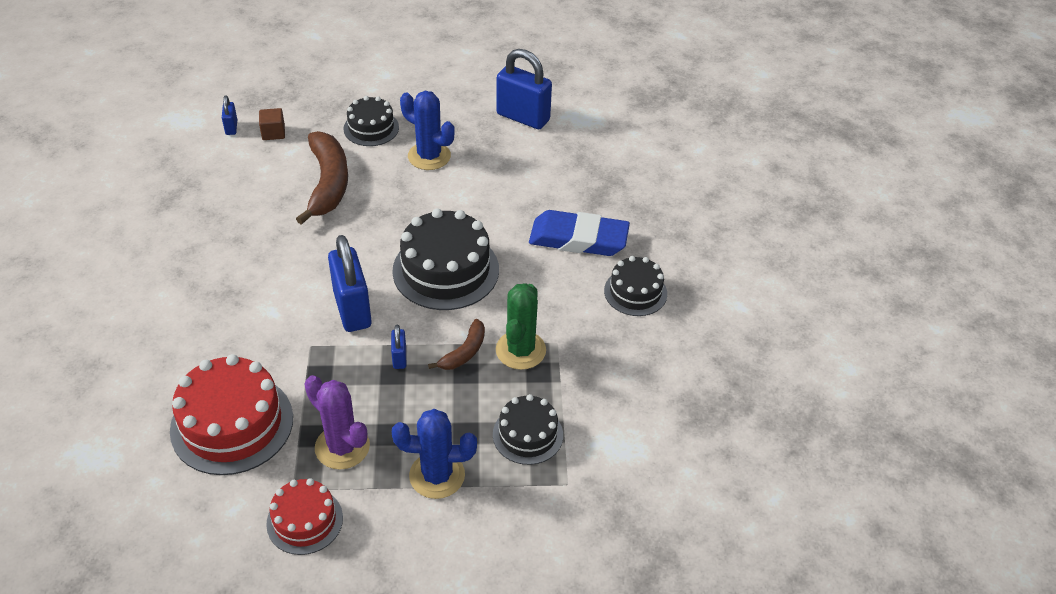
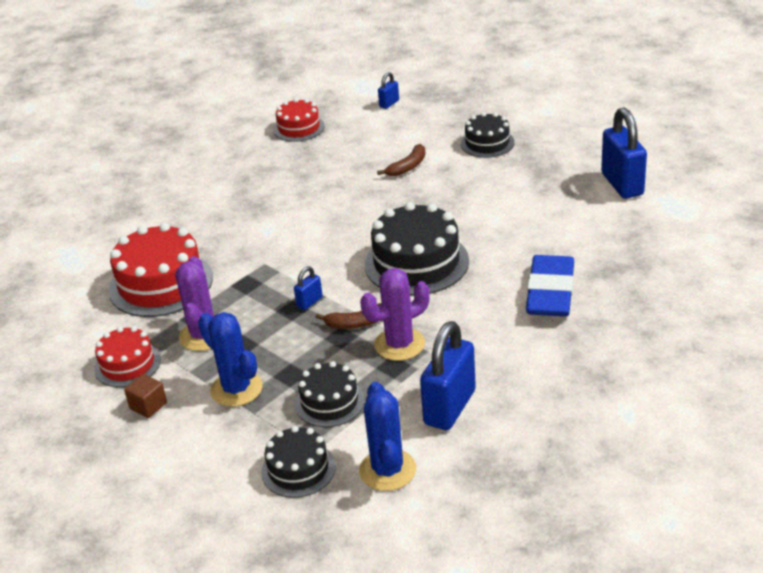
camera: 50 degrees right, 10 degrees down
brown cube [259,108,285,140] -> brown cube moved to [124,374,167,418]
brown banana [296,131,348,225] -> brown banana [377,144,425,176], size x0.53
blue padlock [328,235,372,332] -> blue padlock moved to [420,321,476,430]
blue cactus [400,91,455,170] -> blue cactus moved to [359,382,416,491]
green cactus [496,283,546,370] -> purple cactus [360,268,430,361]
blue eraser [529,210,630,256] -> blue eraser turned 45 degrees clockwise [526,255,574,317]
black cake [604,256,667,316] -> black cake moved to [261,426,336,498]
none -> red cake [273,98,325,142]

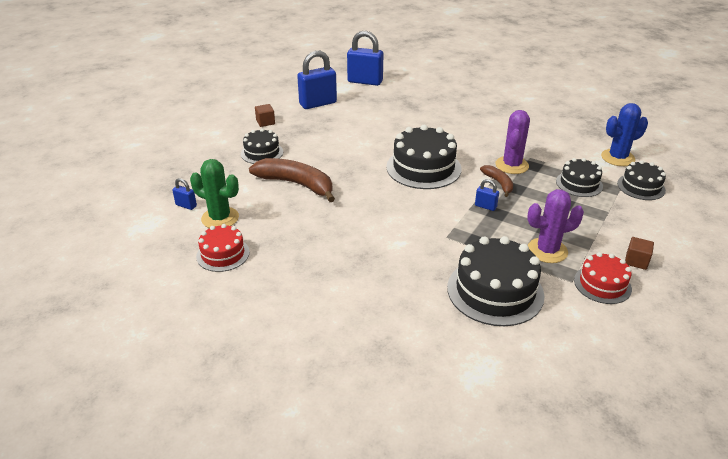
camera: 105 degrees left, 0 degrees up
red cake [108,223,213,317] -> black cake [447,236,544,326]
blue cactus [198,312,263,407] -> none
purple cactus [360,268,430,361] -> purple cactus turned 60 degrees clockwise [495,110,530,174]
brown banana [377,144,425,176] -> brown banana [249,158,335,202], size x1.90
blue padlock [420,321,476,430] -> blue padlock moved to [347,30,383,86]
blue eraser [526,255,574,317] -> none
none -> green cactus [190,159,239,228]
none -> brown cube [255,104,275,127]

